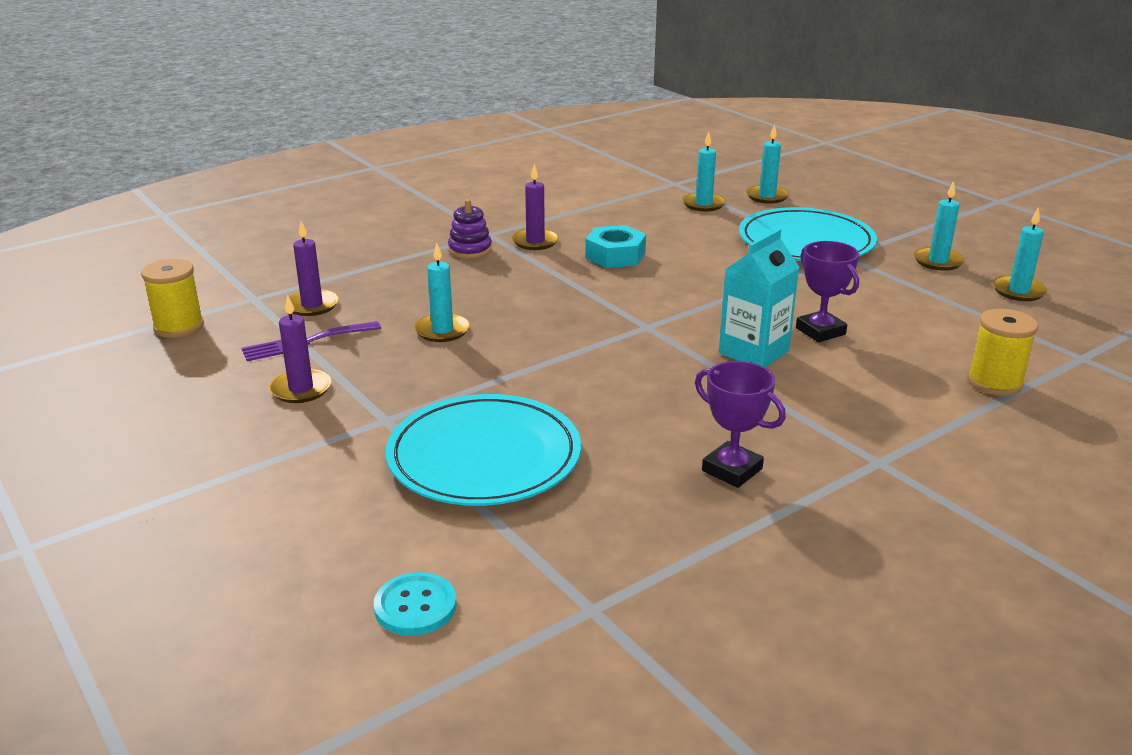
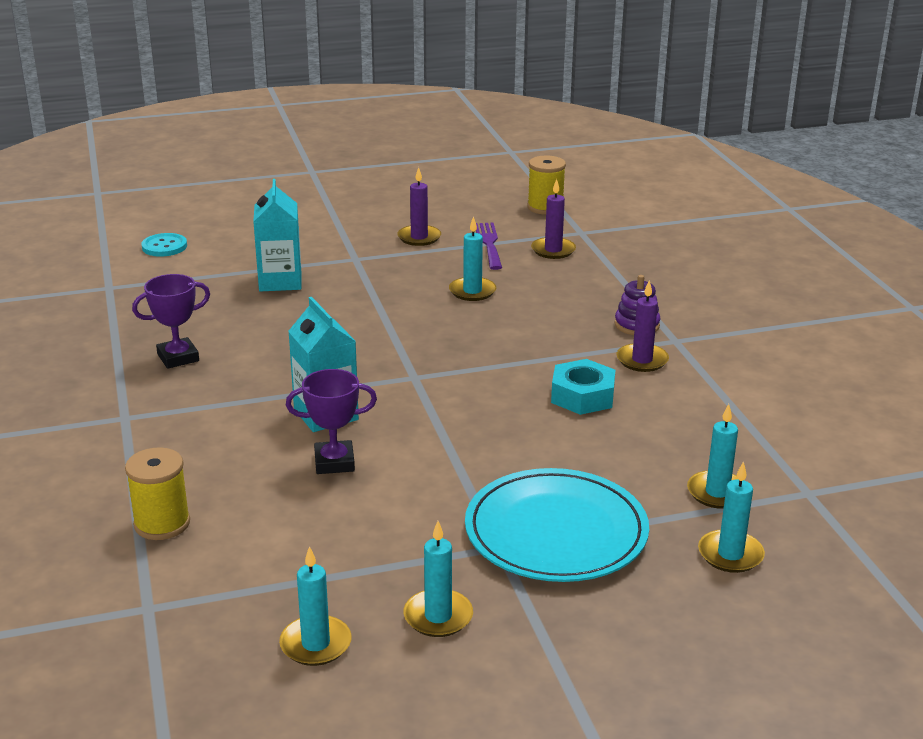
camera: 110 degrees right, 0 degrees up
turquoise plate [386,394,581,506] -> turquoise carton [253,179,302,292]

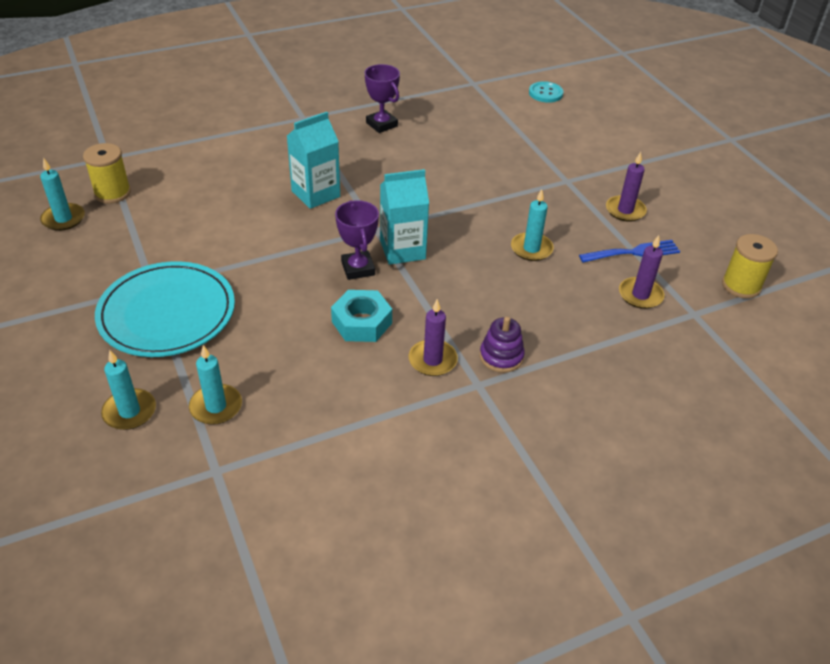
camera: 80 degrees right, 15 degrees up
yellow spool [125,447,190,540] -> yellow spool moved to [83,143,131,204]
turquoise carton [253,179,302,292] -> turquoise carton moved to [380,169,429,265]
purple trophy [286,369,377,474] -> purple trophy moved to [335,200,379,280]
turquoise candle [403,521,473,637] -> none
purple fork [476,223,502,270] -> blue fork [579,240,680,263]

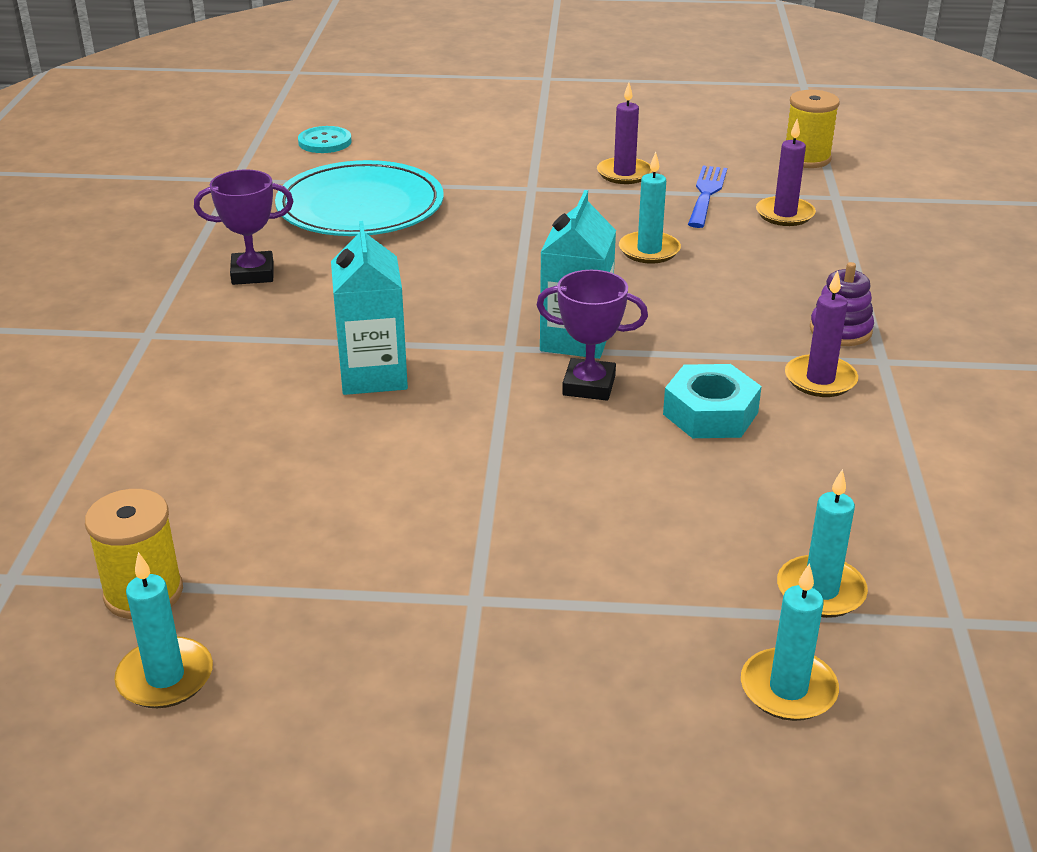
camera: 60 degrees left, 10 degrees down
turquoise plate [95,261,235,357] -> turquoise plate moved to [275,160,444,236]

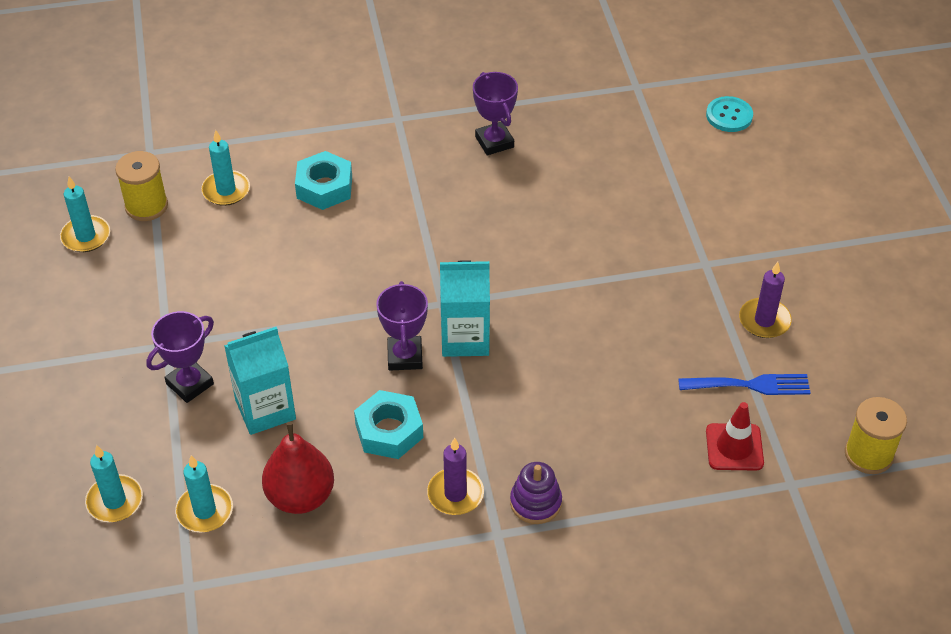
camera: 75 degrees right, 15 degrees up
turquoise plate [275,160,444,236] -> none
turquoise carton [331,221,408,395] -> turquoise carton moved to [224,327,296,435]
turquoise candle [619,152,681,264] -> turquoise candle moved to [201,130,250,206]
purple candle [756,119,816,226] -> red traffic cone [706,402,764,471]
none -> purple trophy [146,311,214,403]
none -> red pear [262,422,334,514]
none -> turquoise nut [295,151,352,210]

